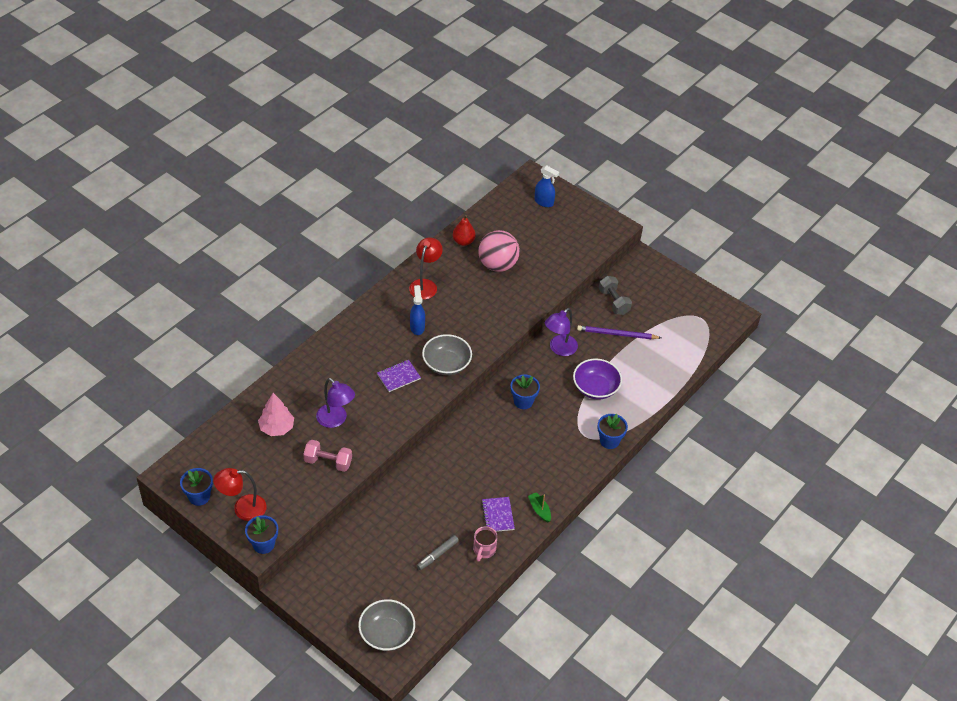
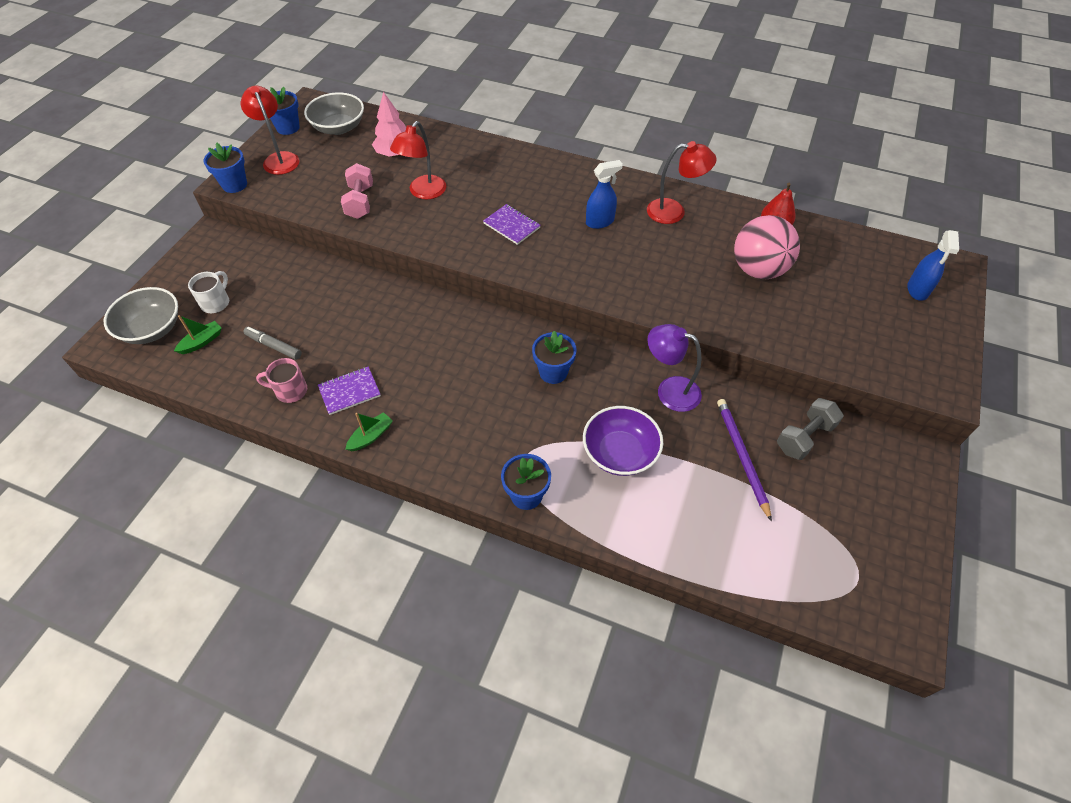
camera: 75 degrees right, 5 degrees up
purple lamp [316,378,355,428] -> red lamp [390,121,446,199]
grey bowl [422,334,472,376] -> grey bowl moved to [304,92,364,135]
none -> green boat [174,315,222,354]
none -> white mug [188,271,229,313]

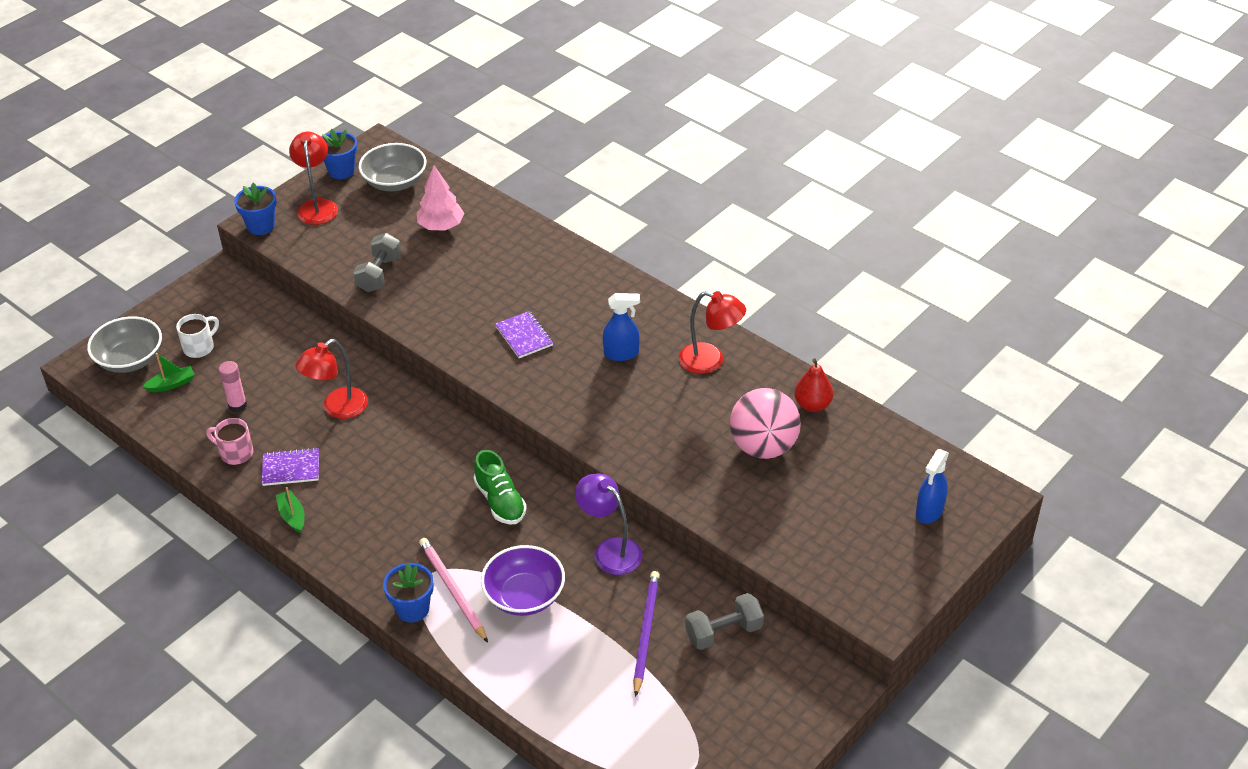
camera: 20 degrees right, 10 degrees down
grey marker [243,327,302,360] -> pink glue stick [218,361,247,412]
pink dumbbell [341,163,373,219] -> grey dumbbell [353,233,401,292]
green boat [345,412,393,451] -> green boat turned 90 degrees counterclockwise [276,487,305,533]
red lamp [390,121,446,199] -> red lamp moved to [295,339,368,419]
blue flower pot [532,331,576,384] -> green shoe [474,450,527,525]
none -> pink pencil [419,538,488,643]

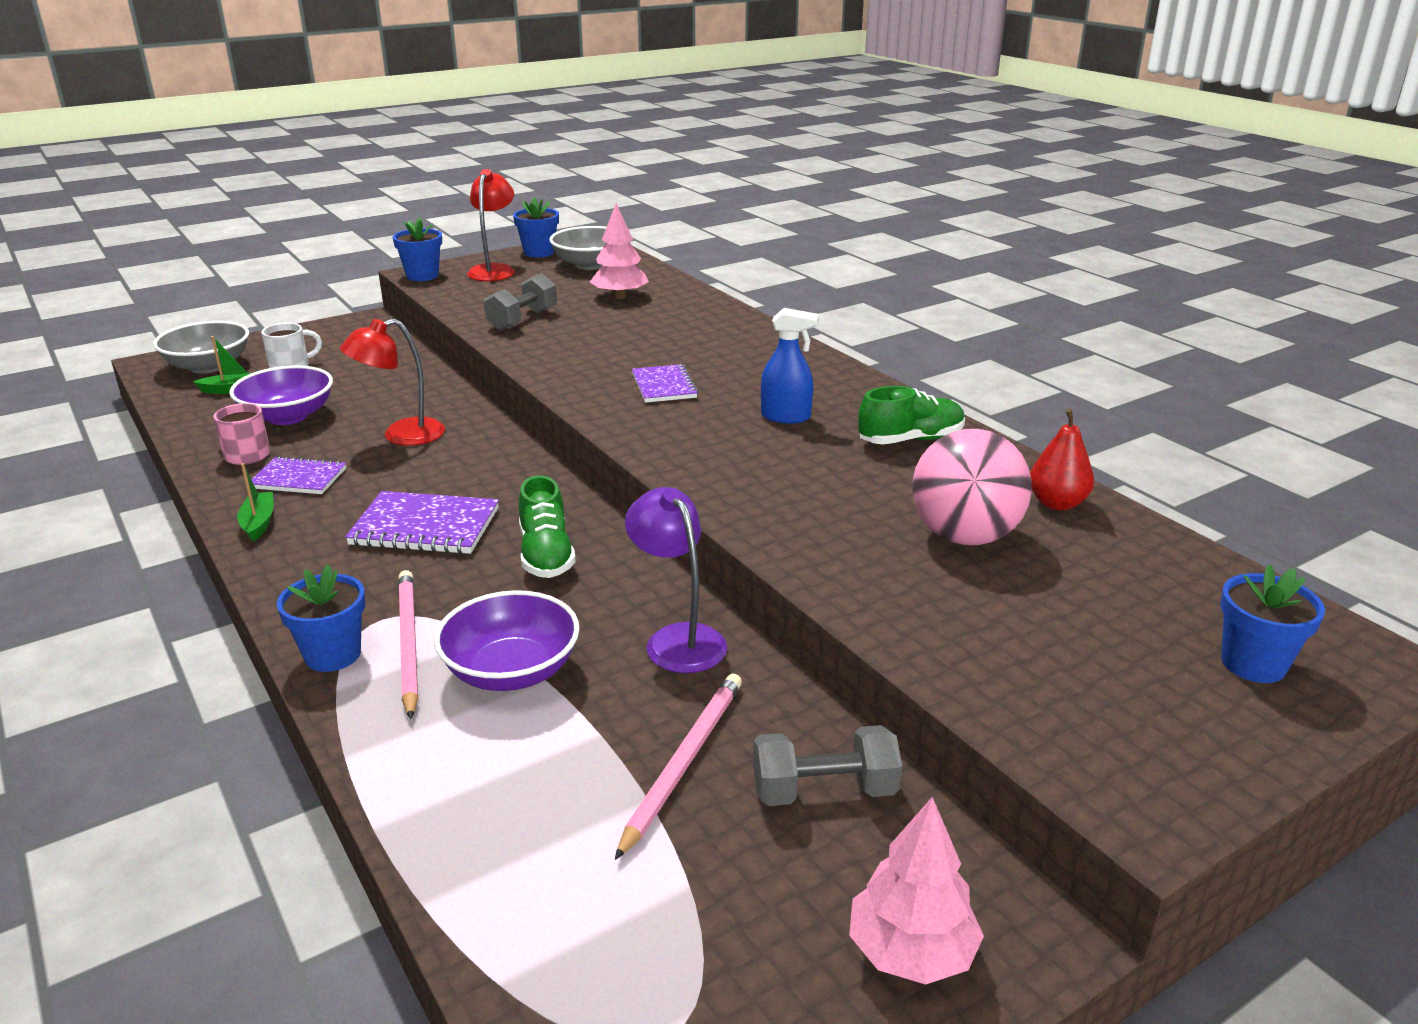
camera: 15 degrees right, 15 degrees down
pink glue stick [218,361,247,412] -> purple bowl [229,365,333,425]
purple pencil [633,571,660,697] -> pink pencil [615,674,742,860]
red lamp [679,291,746,374] -> green shoe [858,386,965,445]
blue spray bottle [916,449,949,524] -> blue flower pot [1220,564,1325,683]
none -> purple notebook [345,491,499,554]
none -> pink tree [849,797,984,985]

